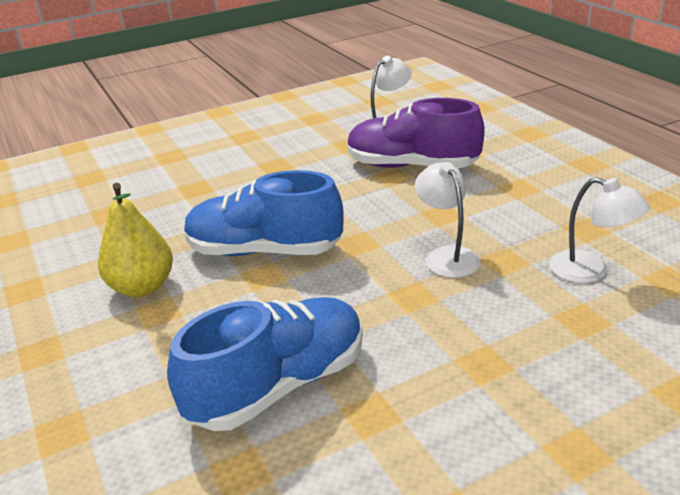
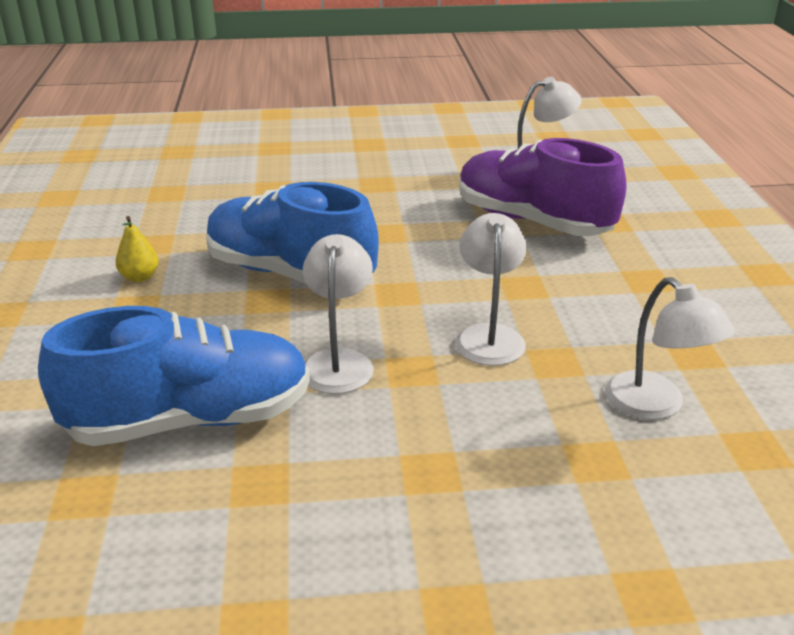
camera: 20 degrees right, 0 degrees up
yellow pear [98,183,173,297] -> yellow pear [115,216,159,282], size x0.50
none -> white lamp [303,234,374,394]

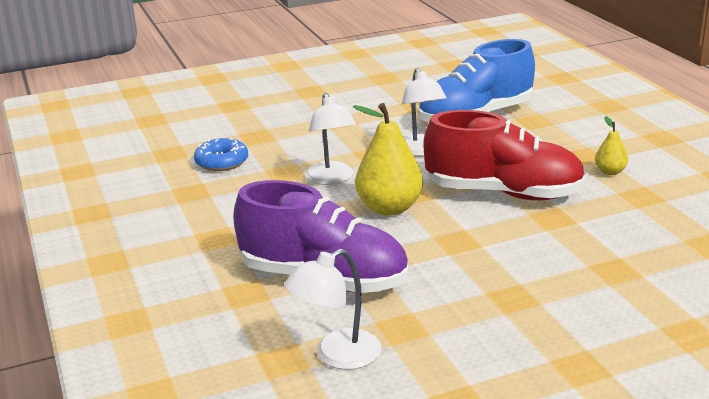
camera: 165 degrees right, 5 degrees down
blue shoe [206,182,379,284] -> red shoe [423,110,586,200]
white lamp [605,277,735,420] -> blue donut [194,138,248,171]
none -> yellow pear [353,103,423,216]

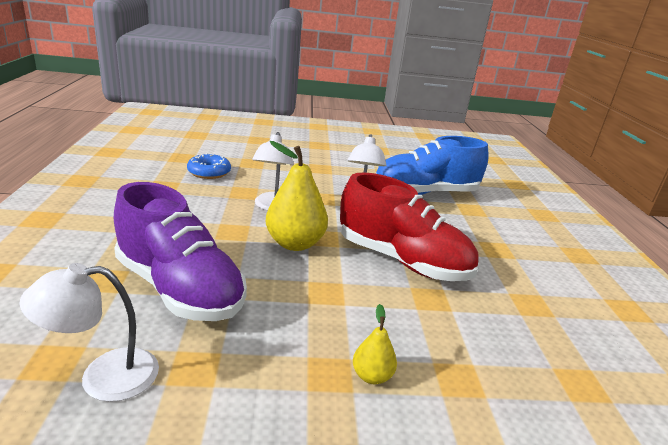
camera: 15 degrees right, 0 degrees up
yellow pear [595,116,628,175] -> yellow pear moved to [353,304,397,384]

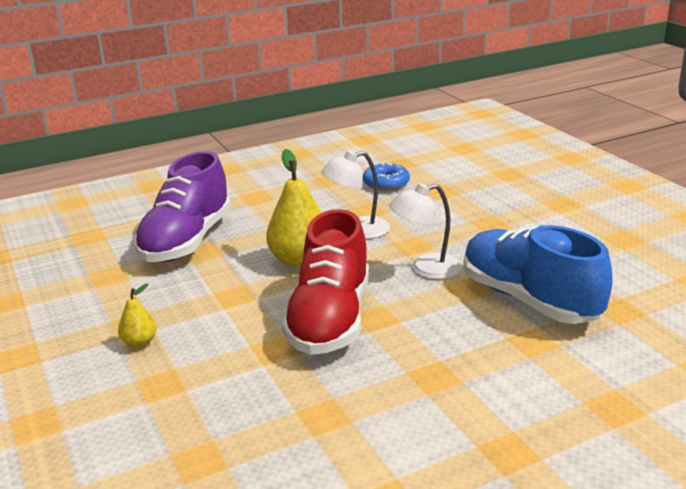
camera: 70 degrees right, 0 degrees up
white lamp [20,263,159,402] -> none

